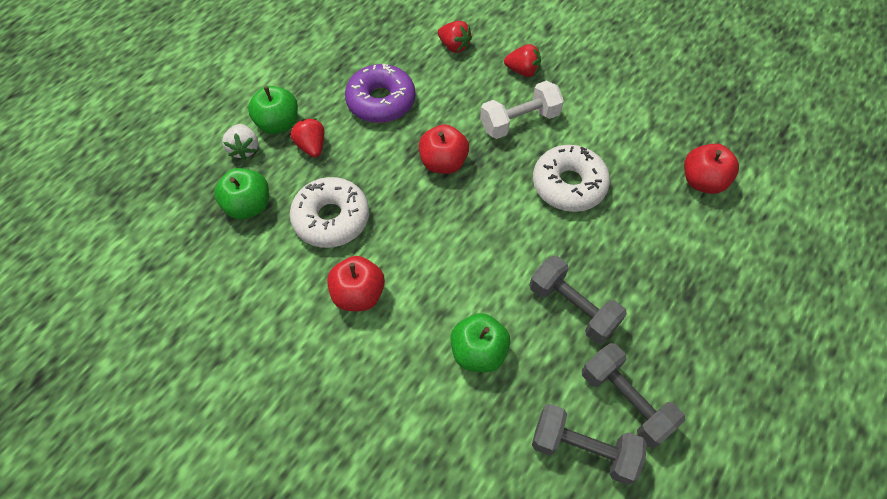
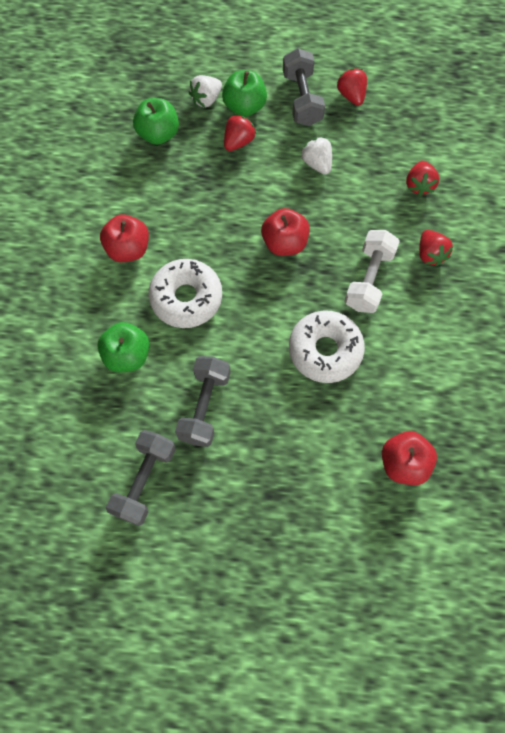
camera: 60 degrees right, 10 degrees up
white donut [290,177,369,248] -> white donut moved to [149,259,222,328]
purple donut [345,64,415,123] -> white strawberry [301,137,332,175]
white dumbbell [480,81,564,139] -> white dumbbell turned 75 degrees clockwise [344,230,400,313]
grey dumbbell [532,404,647,485] -> grey dumbbell moved to [283,48,325,126]
none -> red strawberry [337,68,367,106]

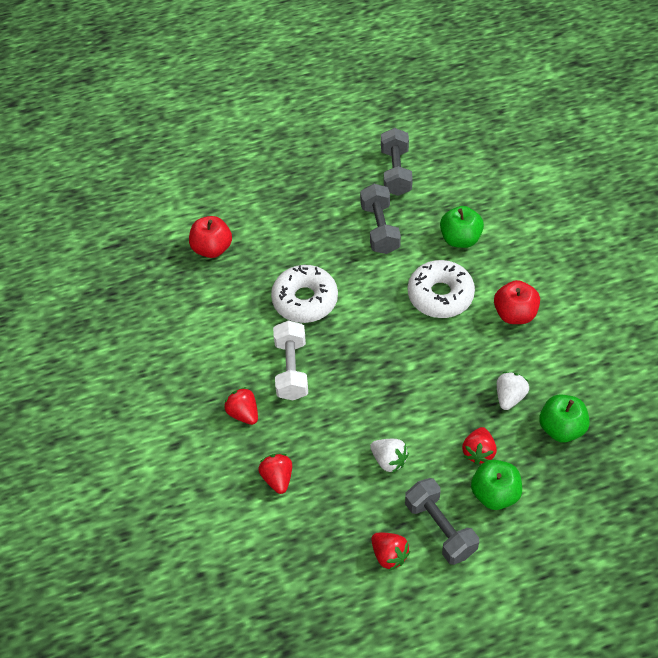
camera: 160 degrees right, 15 degrees down
white strawberry [189,75,222,107] -> white strawberry moved to [497,372,529,410]
red apple [261,208,310,256] -> none

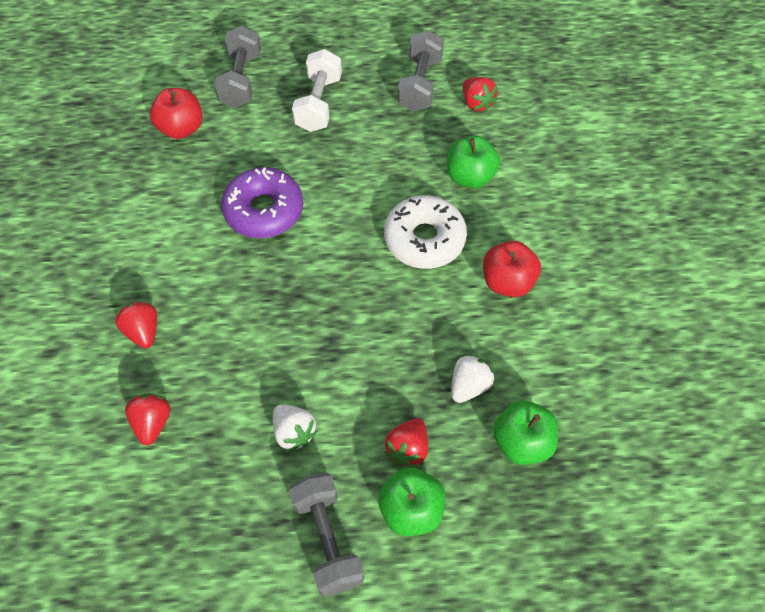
camera: 10 degrees right, 5 degrees up
white donut [271,265,338,323] -> purple donut [221,167,303,238]
white dumbbell [273,320,308,400] -> white dumbbell moved to [292,49,342,132]
grey dumbbell [360,184,401,254] -> grey dumbbell moved to [214,26,261,108]
red strawberry [371,533,410,571] -> red strawberry moved to [463,77,497,112]

